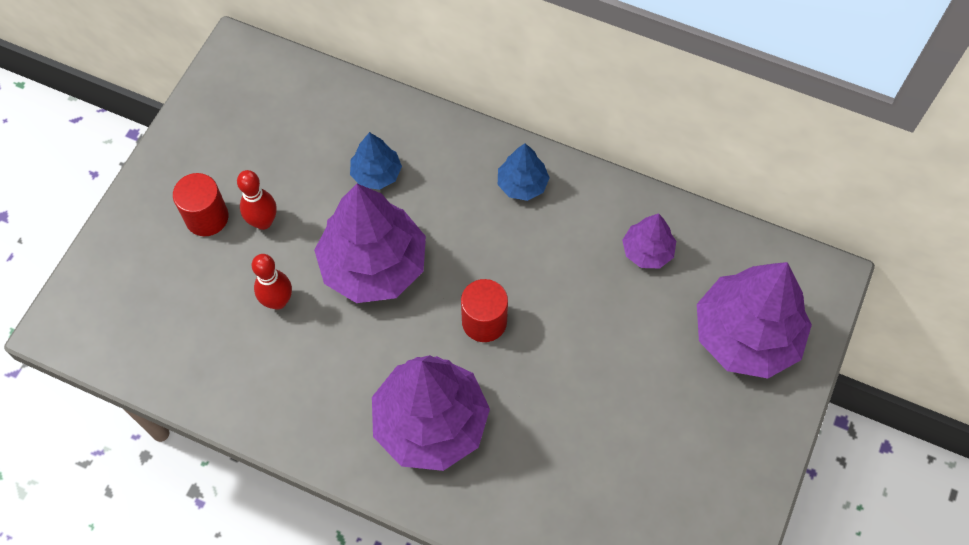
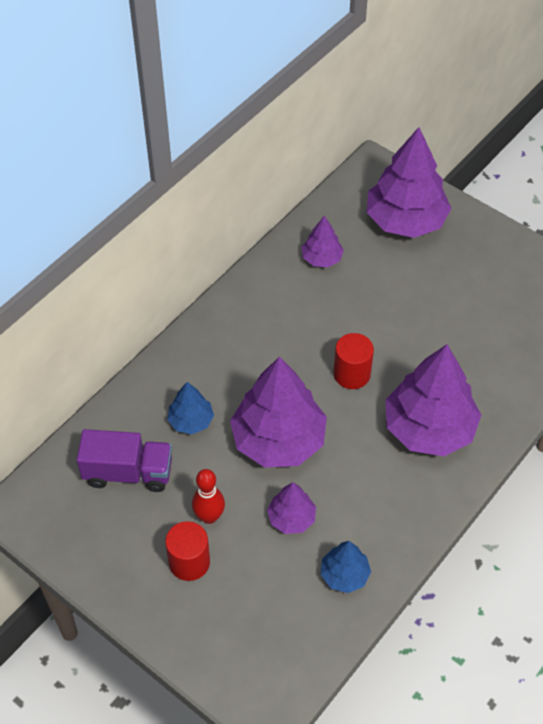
camera: 75 degrees left, 10 degrees down
red bowling pin [252,254,292,310] -> purple tree [267,482,316,534]
blue tree [498,143,549,201] -> blue tree moved to [320,541,371,593]
none -> purple truck [77,429,172,492]

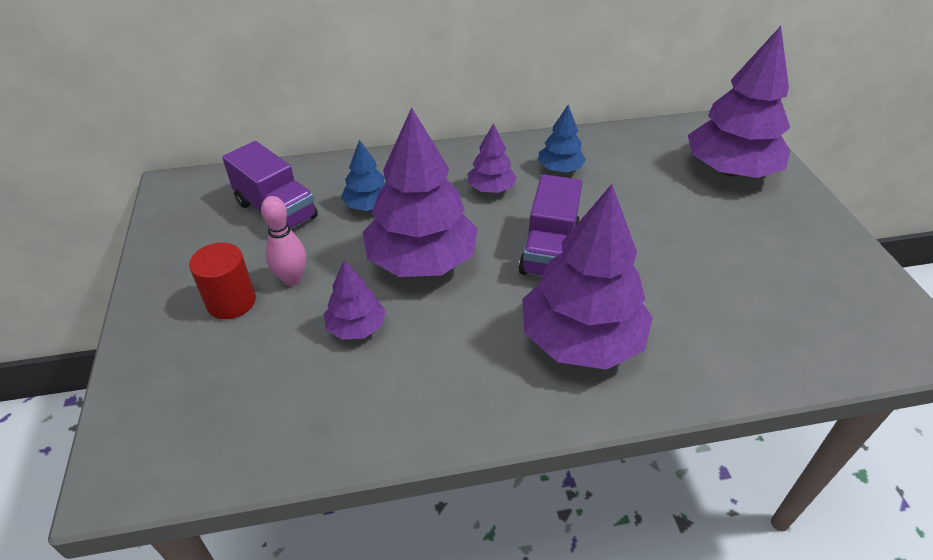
camera: 40 degrees right, 10 degrees down
red bowling pin [192,469,225,524] -> pink bowling pin [261,196,306,286]
purple tree [302,216,344,267] -> purple tree moved to [467,123,517,193]
blue tree [320,541,371,593] -> blue tree moved to [538,105,586,173]
red cylinder [334,333,374,389] -> purple truck [519,174,582,276]

